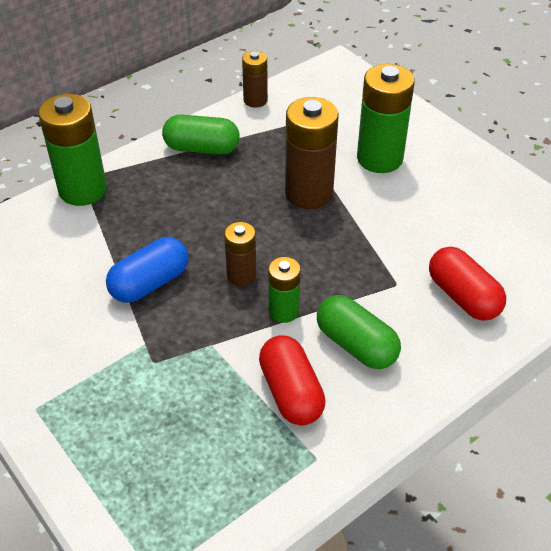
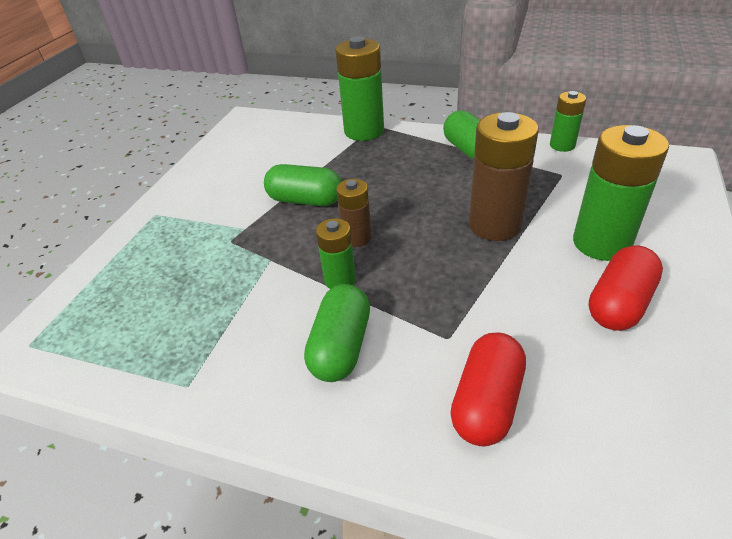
camera: 60 degrees right, 5 degrees down
blue capsule [106,237,189,303] -> green capsule [264,164,342,206]
brown battery [242,51,268,108] -> green battery [550,91,586,152]
red capsule [259,335,326,425] -> red capsule moved to [588,245,663,331]

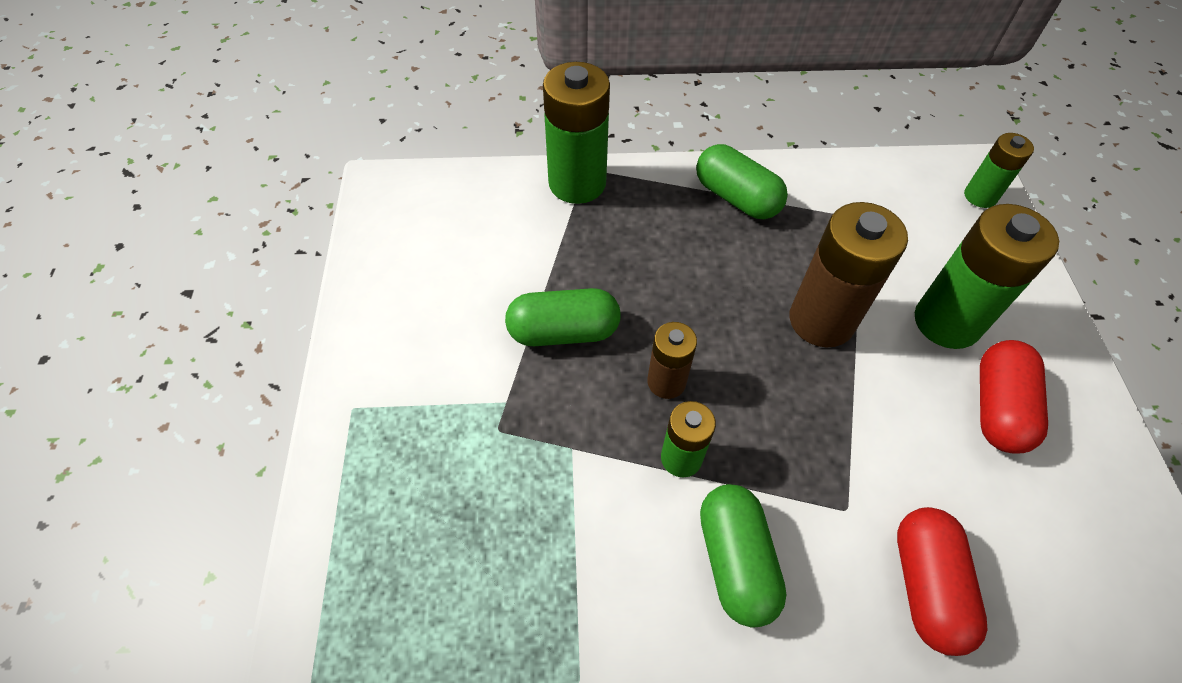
camera: 25 degrees left, 15 degrees up
green battery [550,91,586,152] -> green battery moved to [964,133,1034,208]

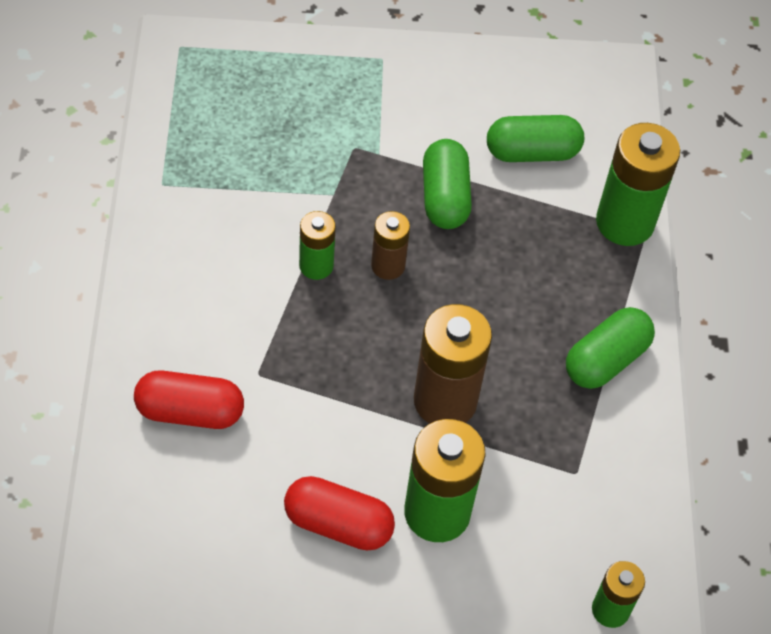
camera: 90 degrees right, 0 degrees up
green capsule [700,484,786,628] -> green capsule moved to [487,115,584,162]

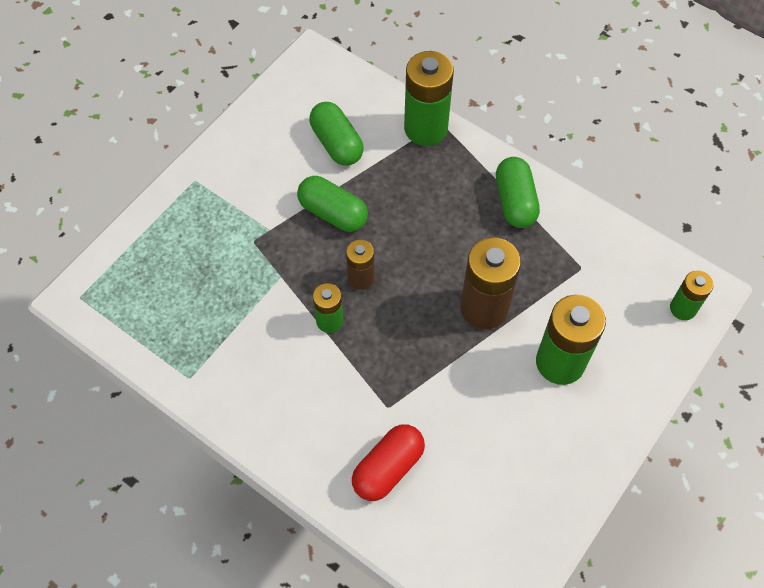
camera: 50 degrees left, 5 degrees up
red capsule [284,476,395,551] -> none
green capsule [487,115,584,162] -> green capsule turned 60 degrees counterclockwise [309,102,364,166]

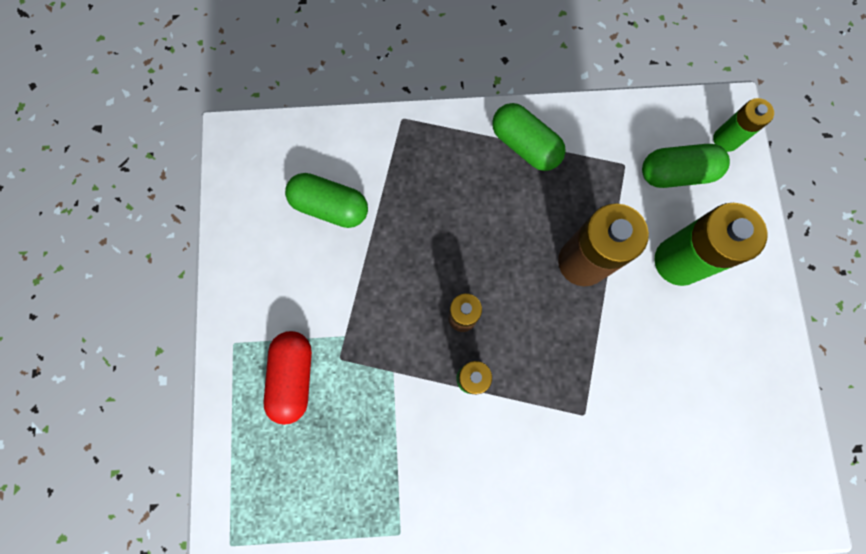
camera: 40 degrees left, 15 degrees up
green capsule [297,176,368,232] -> green capsule moved to [642,144,730,188]
red capsule [352,425,425,501] -> red capsule moved to [264,331,312,425]
green battery [404,51,454,146] -> none

